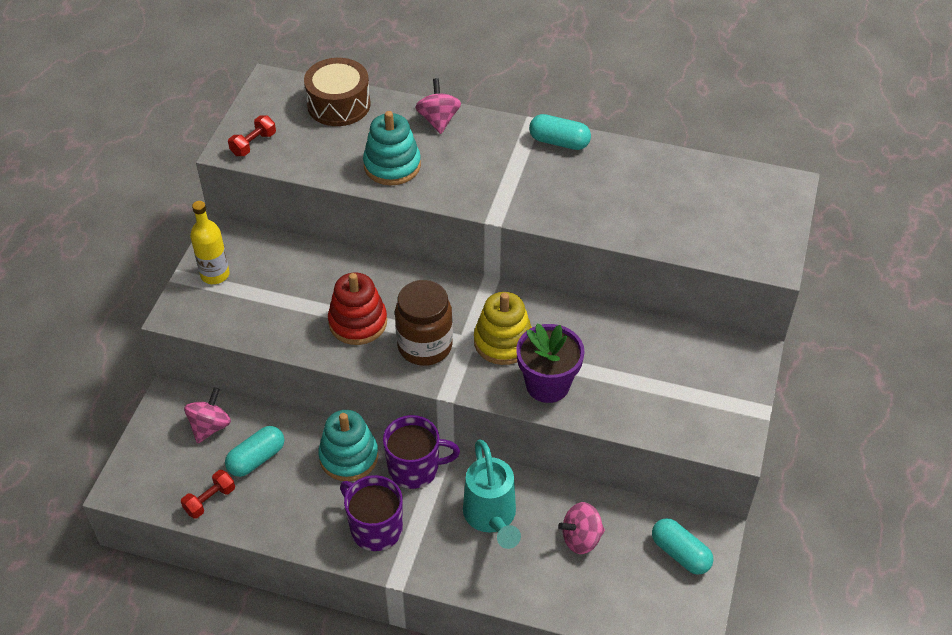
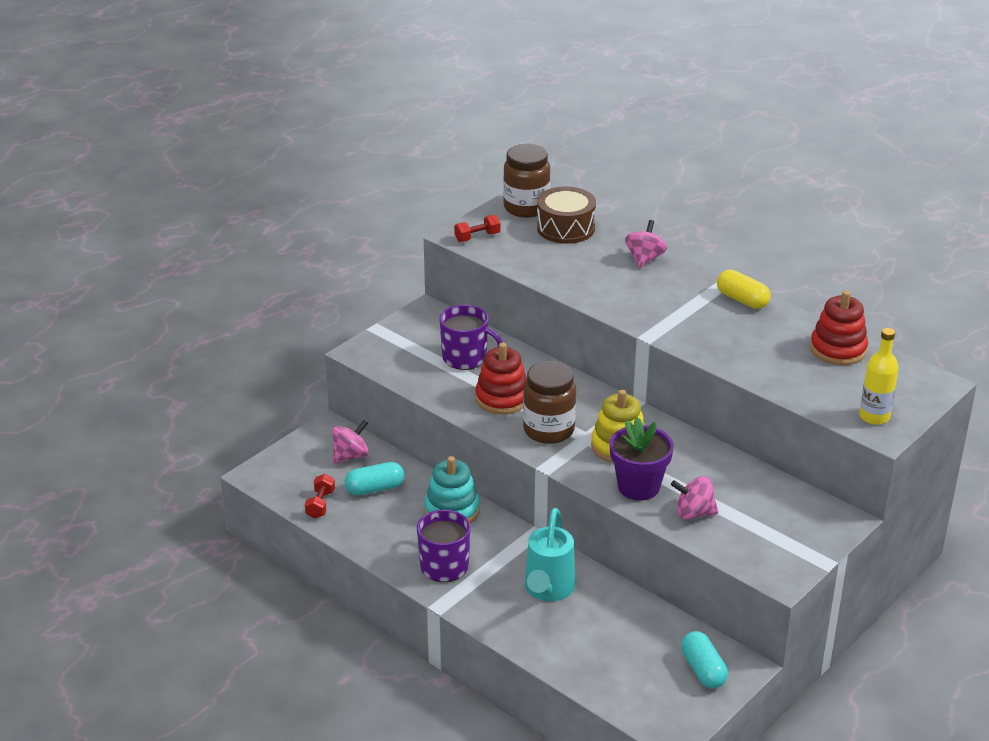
camera: 25 degrees right, 15 degrees down
red dumbbell [181,470,235,519] -> red dumbbell turned 60 degrees counterclockwise [305,474,335,518]
yellow bottle [190,201,230,284] -> yellow bottle moved to [859,328,899,425]
turquoise stacking toy [363,111,421,185] -> none
purple mug [383,415,460,489] -> purple mug moved to [439,305,503,370]
turquoise capsule [529,114,591,150] -> yellow capsule [717,270,771,309]
pink spinning top [558,502,605,554] -> pink spinning top moved to [671,476,718,519]
none -> brown jar [503,144,550,218]
none -> red stacking toy [810,291,868,365]

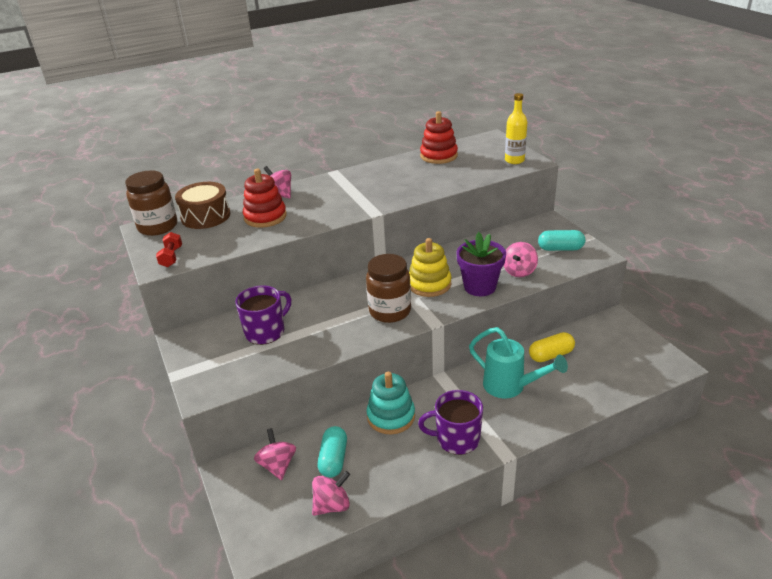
camera: 65 degrees left, 0 degrees up
red dumbbell [305,474,335,518] -> pink spinning top [312,471,350,516]
red stacking toy [475,343,527,414] -> red stacking toy moved to [243,169,287,228]
turquoise capsule [681,631,728,688] -> turquoise capsule moved to [538,230,585,251]
yellow capsule [717,270,771,309] -> yellow capsule moved to [529,332,575,362]

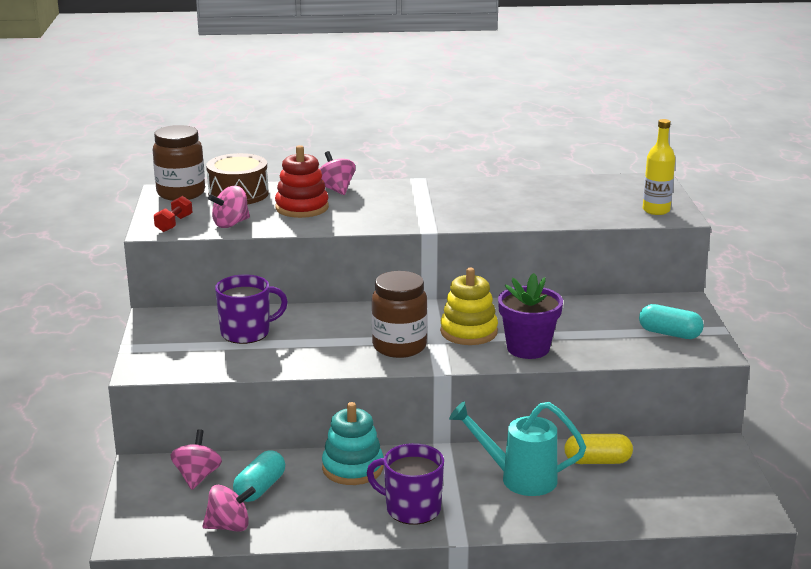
camera: 20 degrees right, 10 degrees down
red stacking toy [420,111,458,164] -> none
turquoise watering can [469,327,568,398] -> turquoise watering can turned 135 degrees clockwise [449,401,586,496]
pink spinning top [504,242,538,277] -> pink spinning top moved to [208,186,250,228]

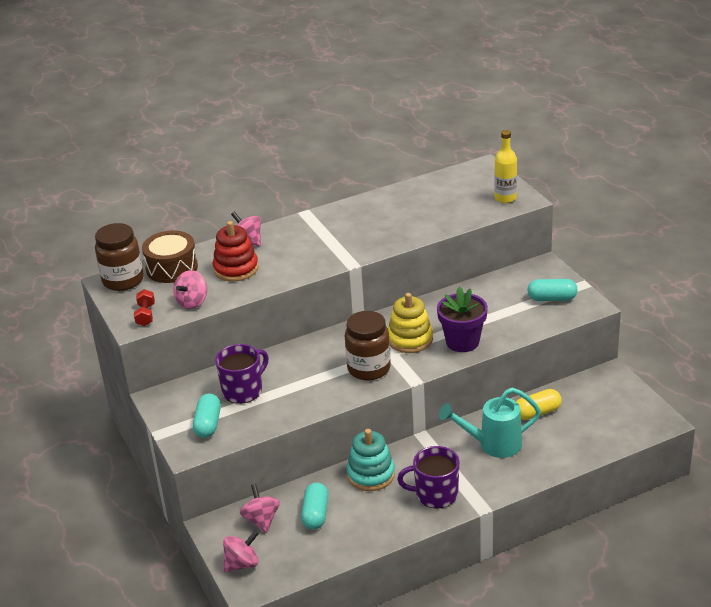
camera: 20 degrees left, 10 degrees up
pink spinning top [202,485,256,532] -> pink spinning top moved to [223,531,259,573]
none -> turquoise capsule [193,394,221,438]

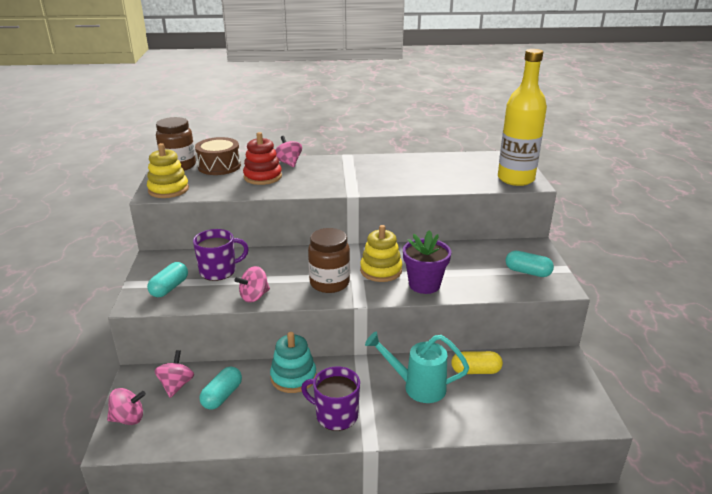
camera: 20 degrees right, 5 degrees down
red dumbbell [134,289,155,326] -> yellow stacking toy [147,143,189,198]
pink spinning top [173,270,207,309] -> pink spinning top moved to [235,266,270,303]
yellow bottle [494,130,517,203] -> yellow bottle [498,49,547,186], size x1.87

